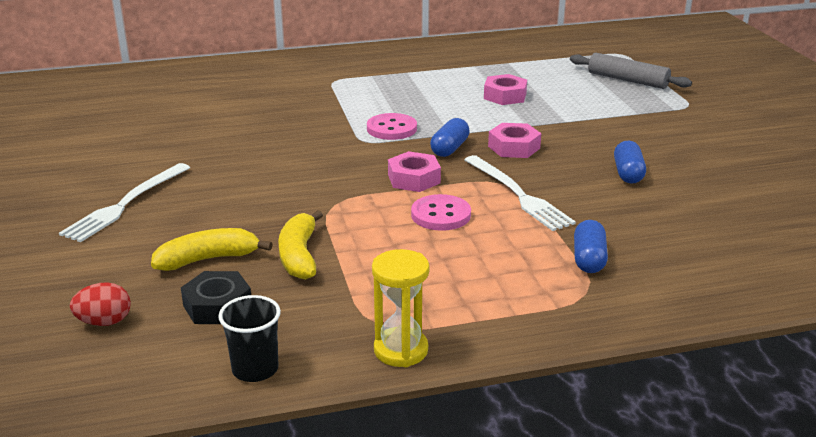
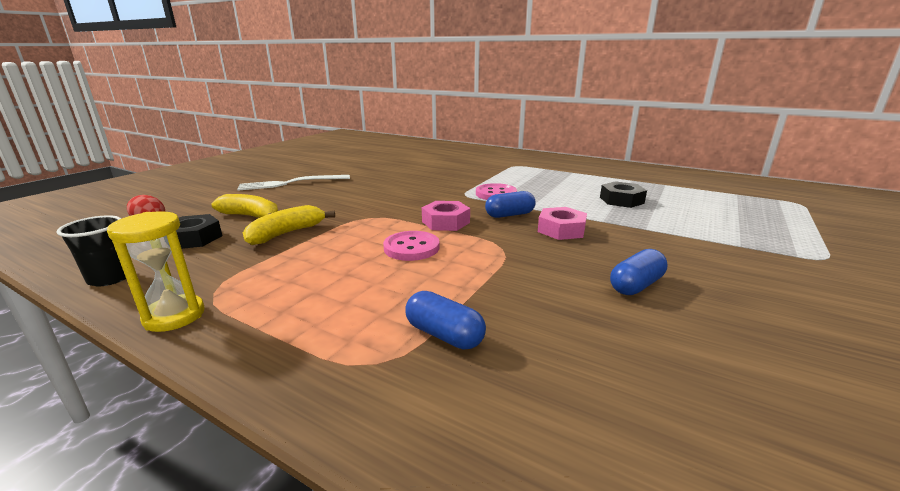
camera: 45 degrees right, 5 degrees down
white fork [464,155,576,231] -> none
pink nut [484,74,527,105] -> black nut [600,181,647,208]
grey rolling pin [570,53,692,89] -> none
blue capsule [574,220,608,273] -> blue capsule turned 75 degrees clockwise [405,291,486,350]

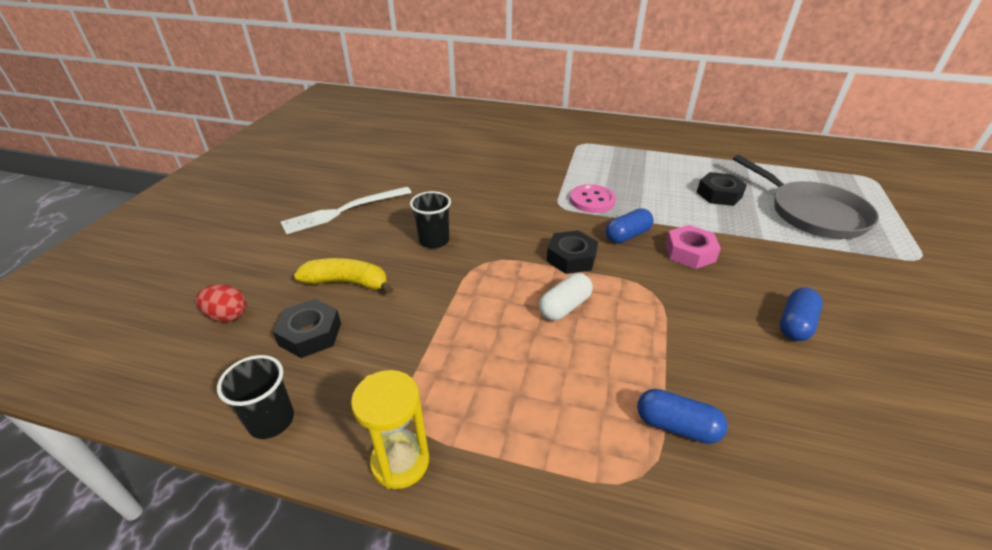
camera: 15 degrees left, 15 degrees up
yellow banana [243,205,335,245] -> none
pink button [383,231,440,261] -> white capsule [539,273,593,321]
pink nut [422,201,470,231] -> black nut [546,230,598,274]
none -> black cup [410,191,451,249]
none -> grey pan [733,155,879,239]

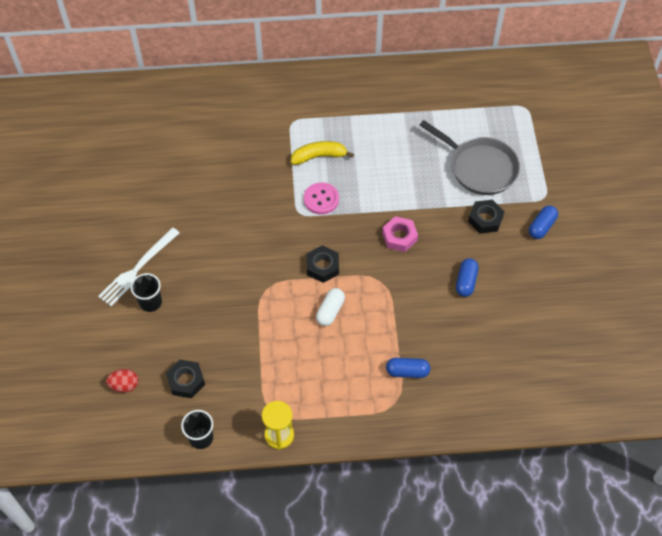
camera: 20 degrees left, 20 degrees up
yellow banana [294,258,393,294] -> yellow banana moved to [291,141,354,165]
black cup [410,191,451,249] -> black cup moved to [131,273,162,312]
blue capsule [606,208,654,243] -> blue capsule moved to [529,206,558,239]
black nut [697,172,747,206] -> black nut moved to [468,200,505,234]

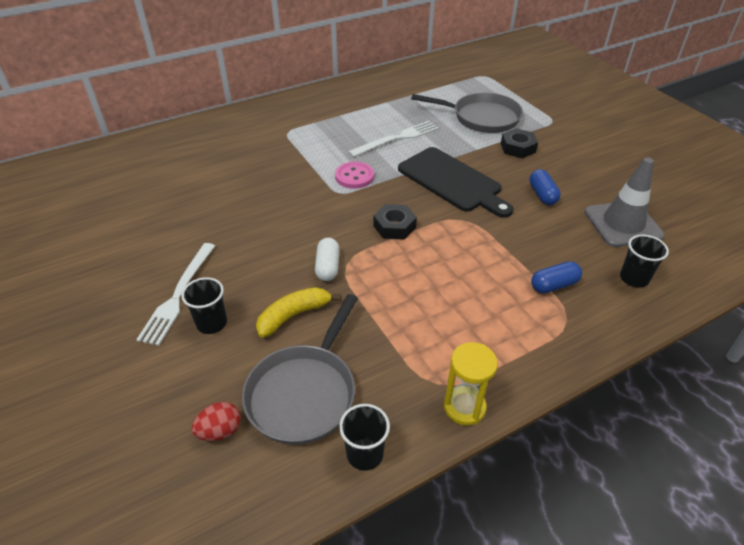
camera: 25 degrees left, 15 degrees down
black nut [166,359,205,398] -> grey pan [242,294,358,445]
yellow banana [291,141,354,165] -> yellow banana moved to [256,287,341,337]
white capsule [316,288,345,326] -> white capsule moved to [315,238,340,281]
pink nut [382,216,418,252] -> black cutting board [398,147,514,218]
blue capsule [529,206,558,239] -> none
none -> white fork [348,121,439,157]
none -> grey traffic cone [584,157,665,247]
none -> black cup [620,234,669,288]

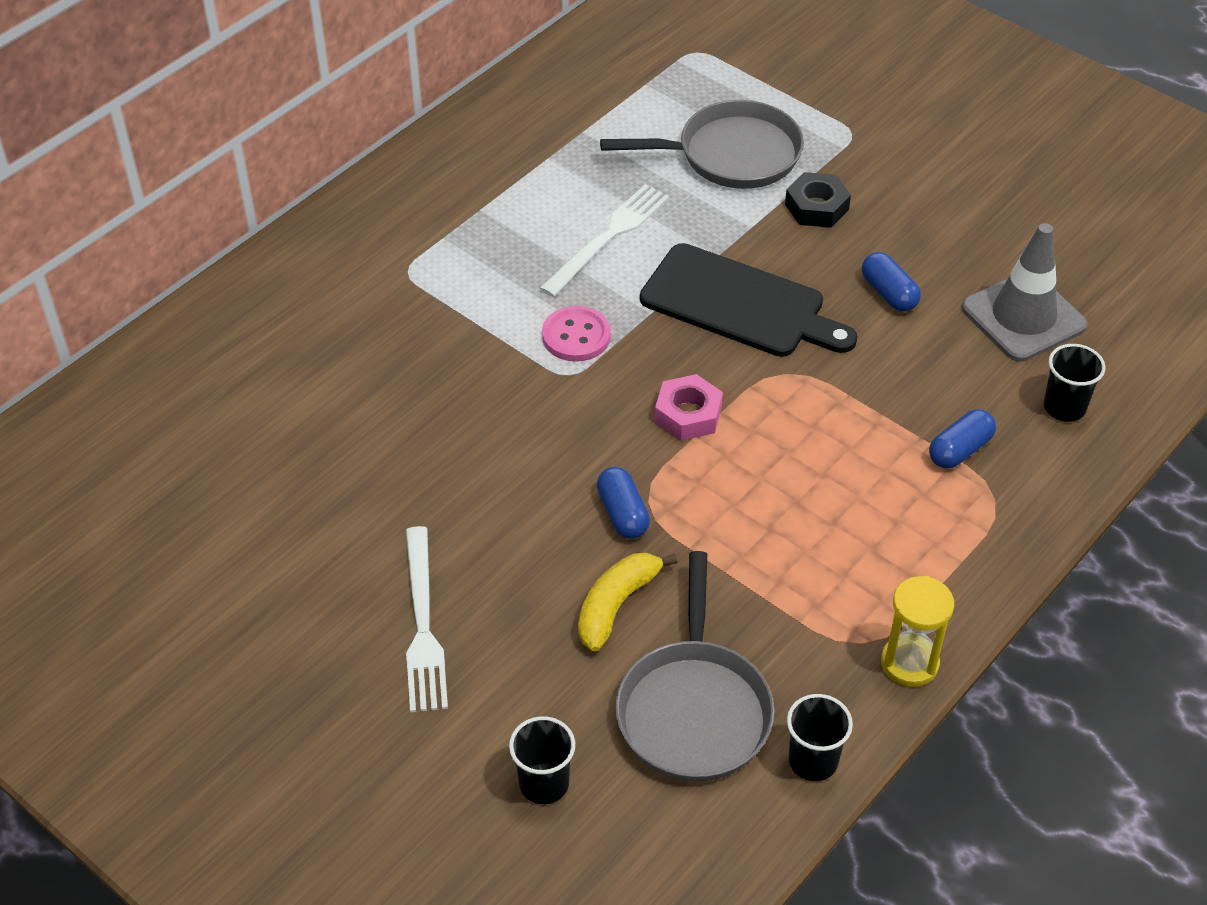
camera: 20 degrees left, 5 degrees up
black cup [181,277,227,334] -> black cup moved to [509,716,575,804]
red egg [191,402,241,441] -> none
white capsule [315,238,340,281] -> blue capsule [597,467,650,539]
black nut [373,204,417,240] -> pink nut [655,374,723,441]

